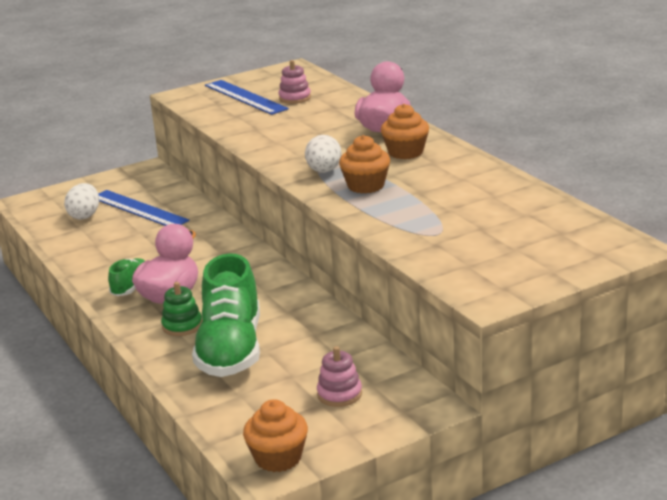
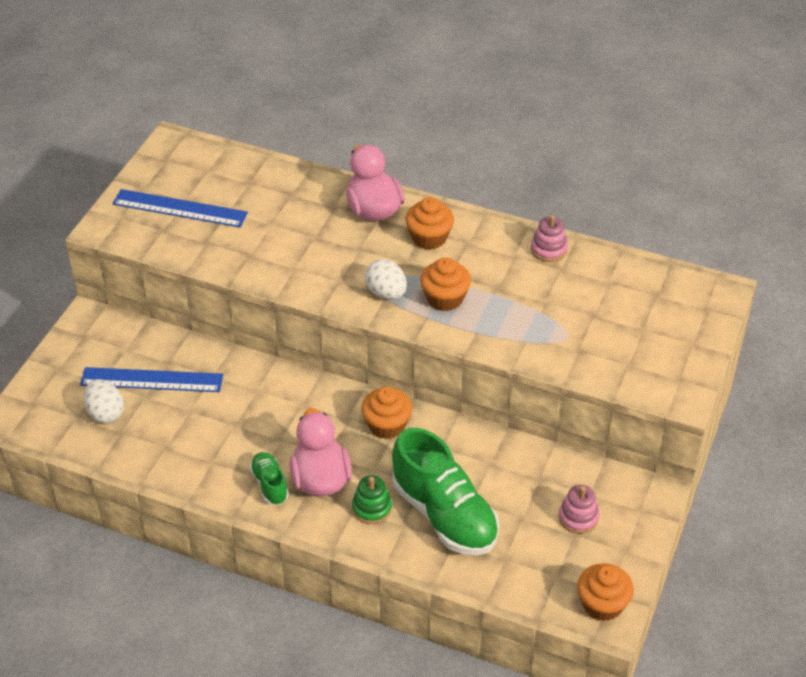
camera: 40 degrees left, 20 degrees up
pink stacking toy [278,60,311,104] -> pink stacking toy moved to [531,215,568,262]
none -> orange cupcake [361,386,412,439]

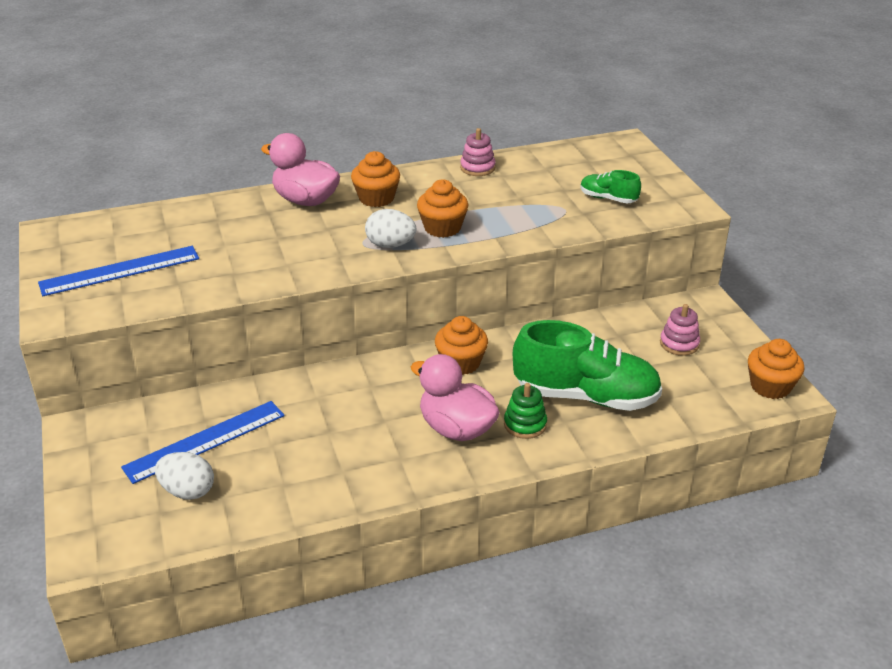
camera: 40 degrees left, 10 degrees down
green shoe [249,452,289,505] -> green shoe moved to [580,170,641,204]

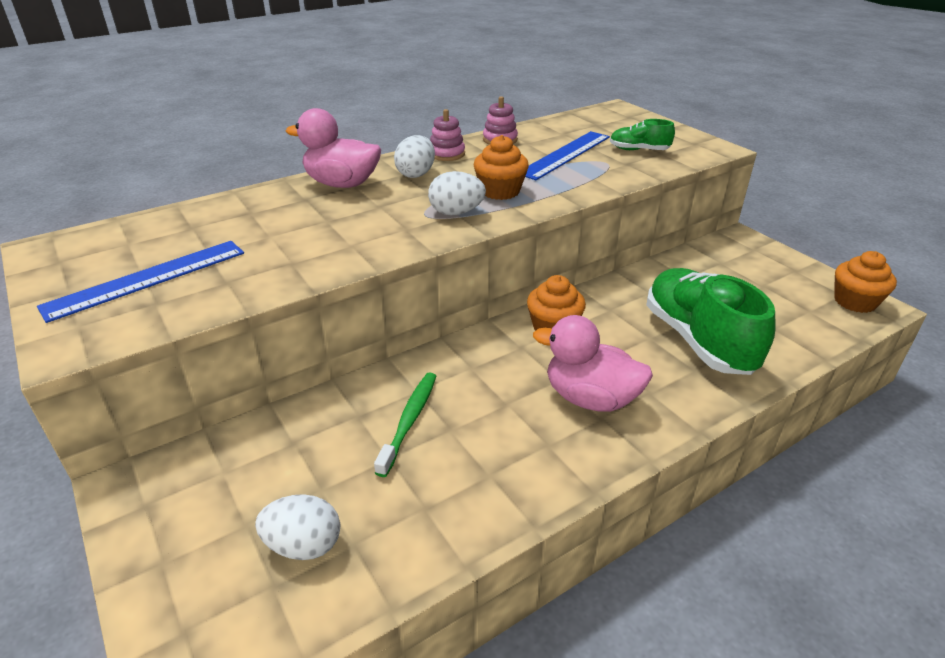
camera: 15 degrees left, 0 degrees up
blue ruler [121,401,285,484] -> blue ruler moved to [525,131,610,180]
orange cupcake [351,151,400,207] -> white egg [394,135,435,178]
green stacking toy [504,383,547,439] -> none
green shoe [513,320,662,411] -> green shoe turned 105 degrees counterclockwise [646,268,776,375]
pink stacking toy [660,304,700,356] -> pink stacking toy moved to [430,109,465,161]
none -> green toothbrush [374,372,436,477]

